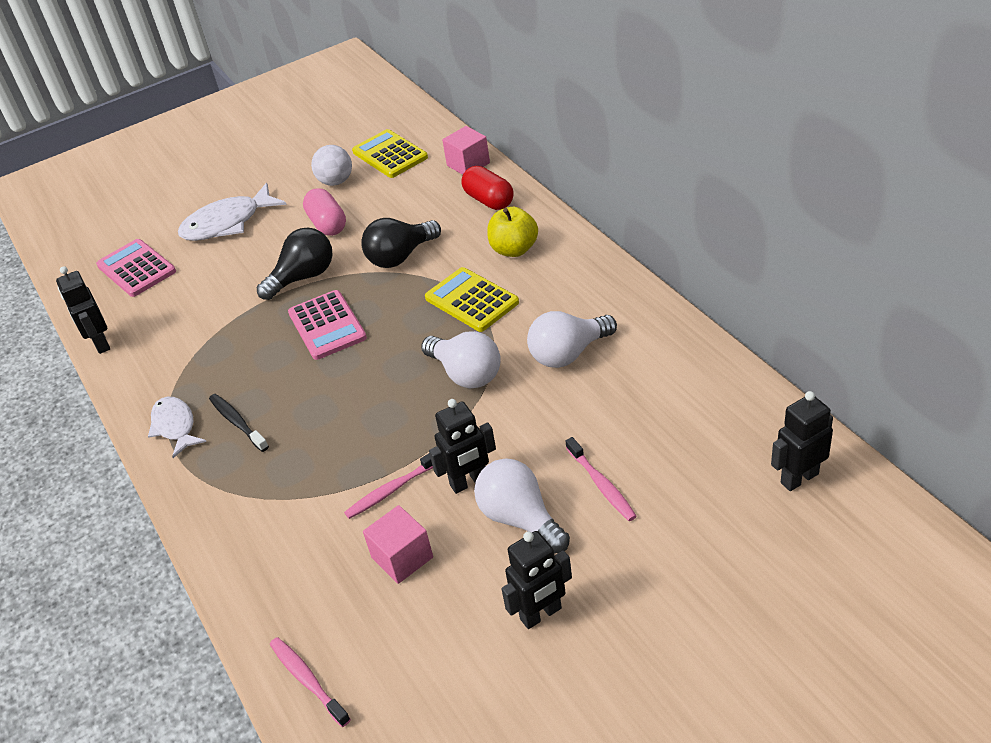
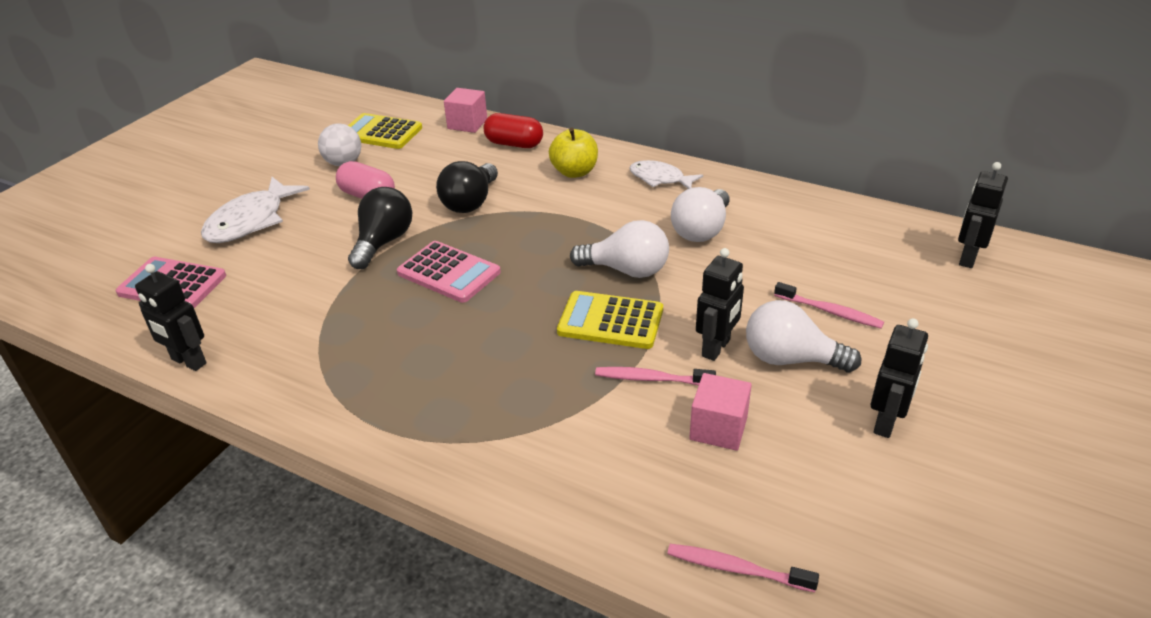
camera: 35 degrees left, 5 degrees down
white fish [148,397,207,458] -> white fish moved to [629,160,703,189]
black toothbrush [209,394,269,452] -> none
pink toothbrush [344,453,433,519] -> pink toothbrush turned 75 degrees clockwise [595,367,716,386]
yellow calculator [425,267,519,332] -> yellow calculator moved to [557,291,663,349]

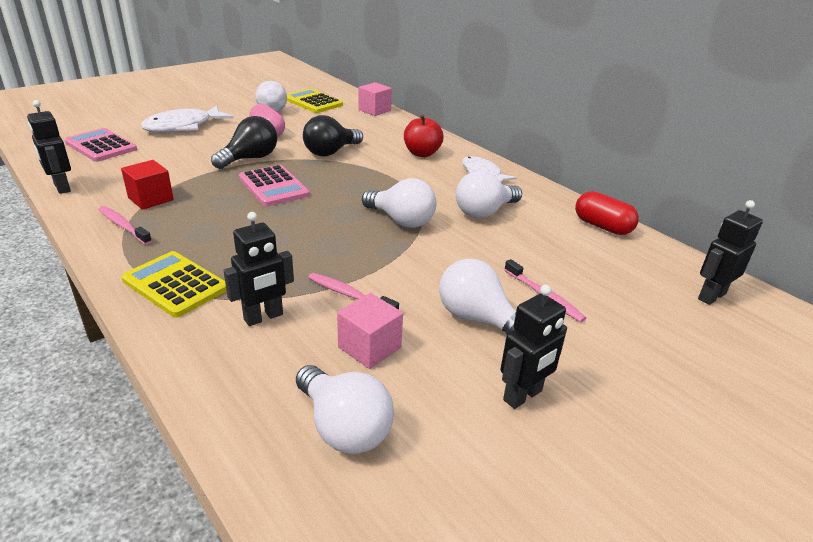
camera: 20 degrees right, 5 degrees down
red capsule [484,113,543,148] -> red capsule moved to [575,191,639,235]
yellow apple [549,128,598,178] -> red apple [404,114,444,157]
yellow calculator [557,291,663,349] -> yellow calculator moved to [122,251,227,318]
pink toothbrush [667,544,819,592] -> pink toothbrush moved to [98,206,152,245]
black robot [696,248,744,361] -> black robot moved to [223,212,294,326]
none -> red cube [121,160,174,210]
none -> white light bulb [296,365,394,454]

